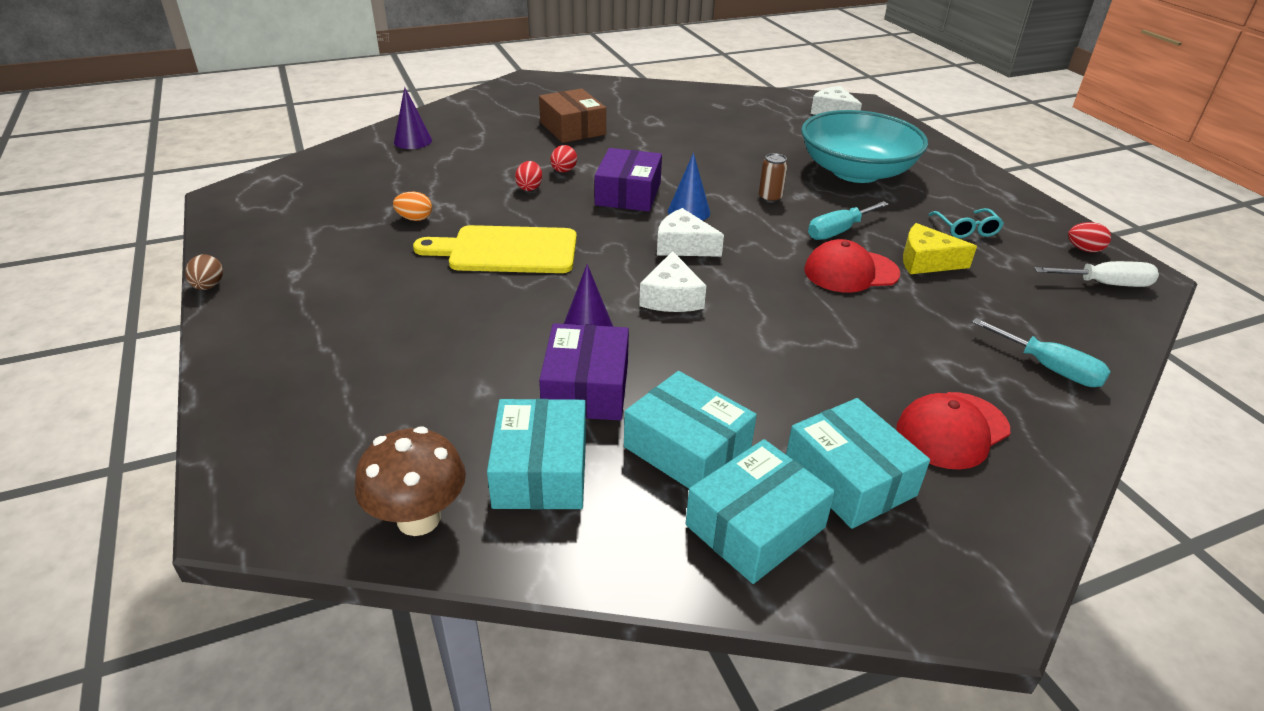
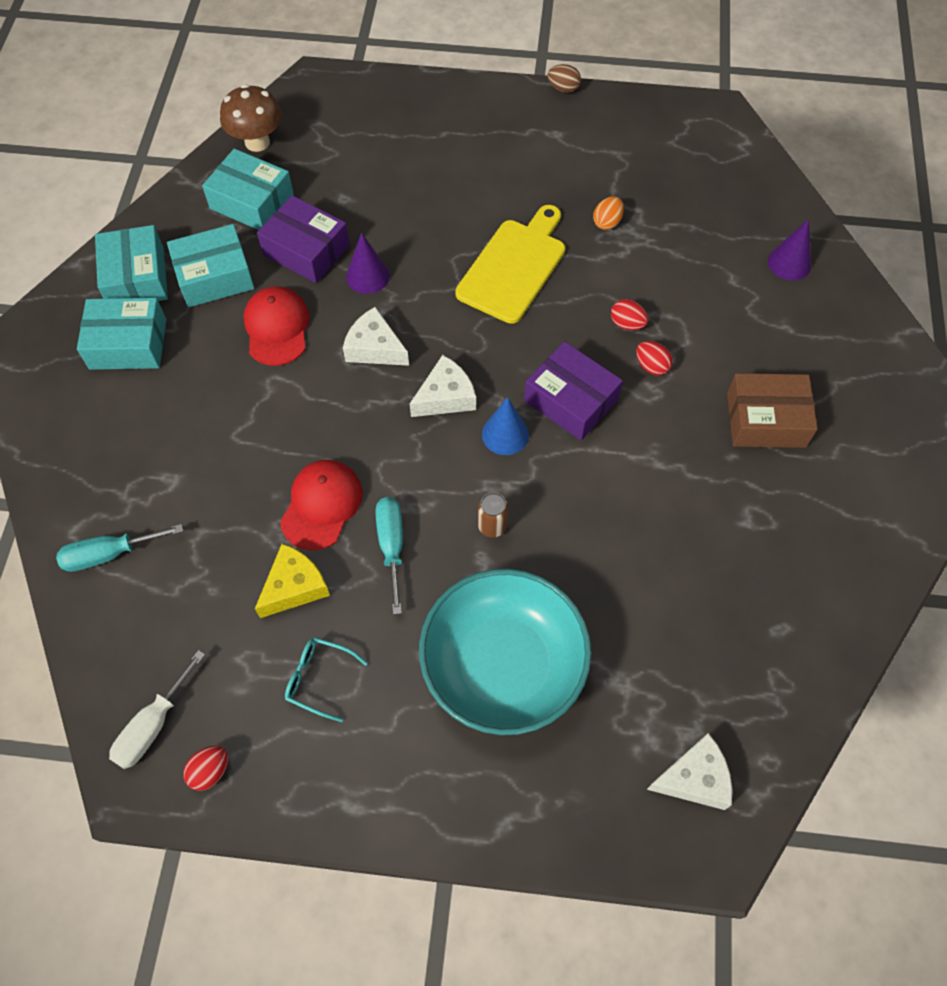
camera: 120 degrees right, 25 degrees up
red cap [896,392,1010,470] -> red cap moved to [244,286,310,366]

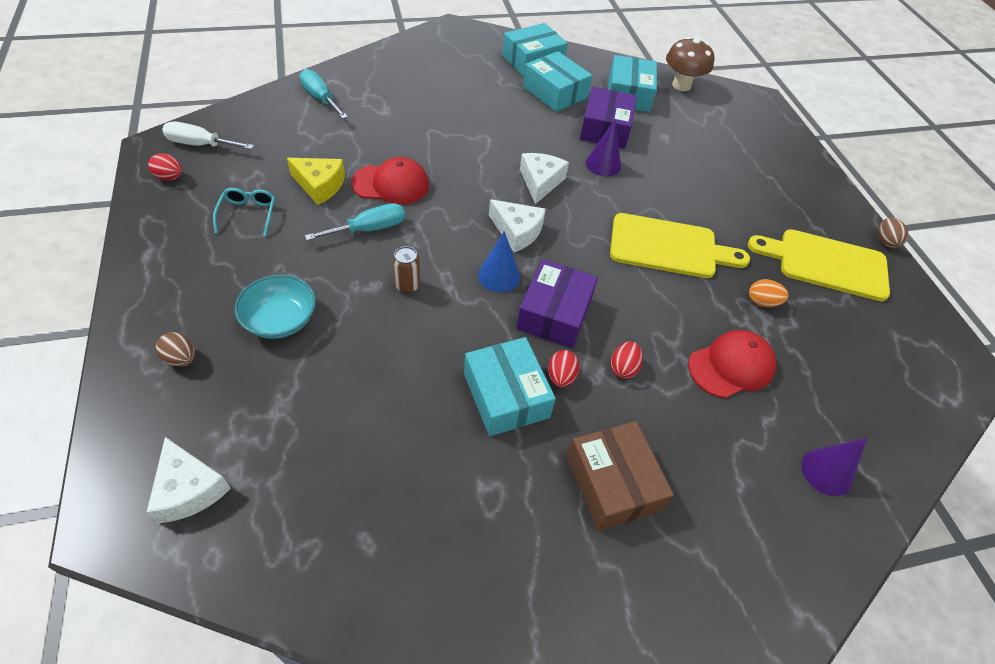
camera: 65 degrees right, 10 degrees down
turquoise box [77,298,166,370] -> turquoise box moved to [464,337,556,436]
red cap [244,286,310,366] -> red cap moved to [688,330,776,398]
turquoise bowl [419,569,592,735] -> turquoise bowl [234,275,316,339], size x0.53
red egg [611,299,648,330] -> red egg moved to [548,350,580,387]
none -> brown egg [155,332,195,367]
none -> yellow cutting board [748,229,890,301]

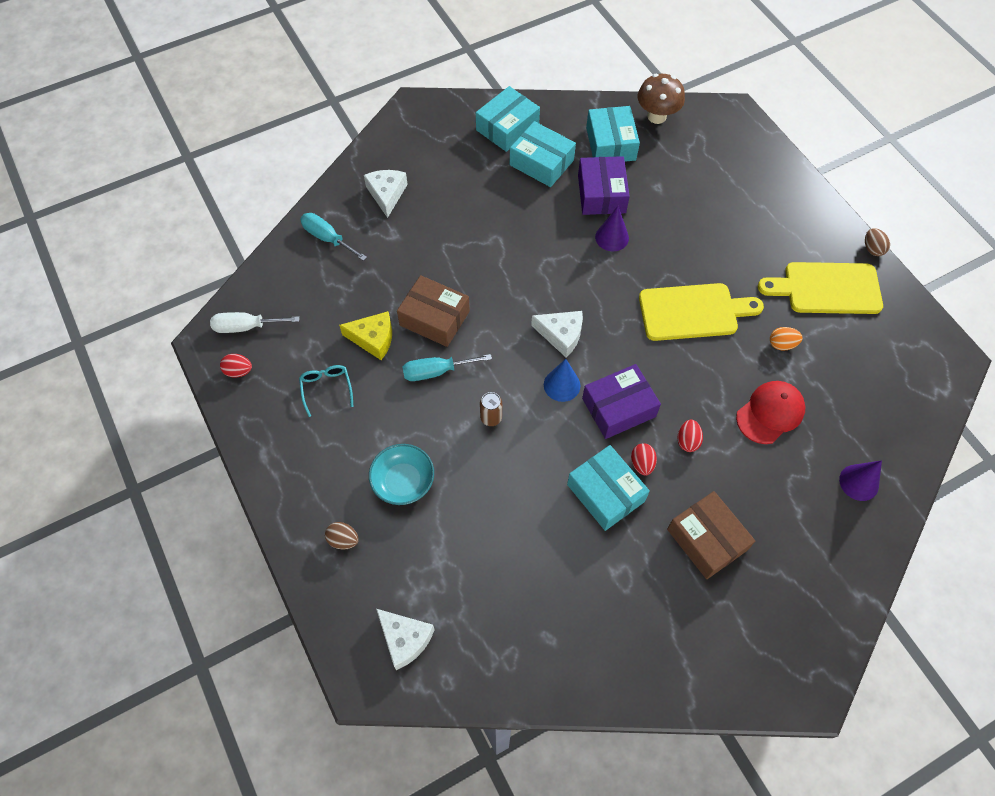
camera: 10 degrees left, 10 degrees up
turquoise screwdriver [305,203,405,241] -> turquoise screwdriver turned 150 degrees counterclockwise [402,354,492,381]
red cap [351,157,429,204] -> brown box [397,275,470,347]
purple box [516,259,598,348] -> purple box turned 60 degrees clockwise [582,364,661,439]
white cheese [520,153,569,204] -> white cheese moved to [364,170,408,218]

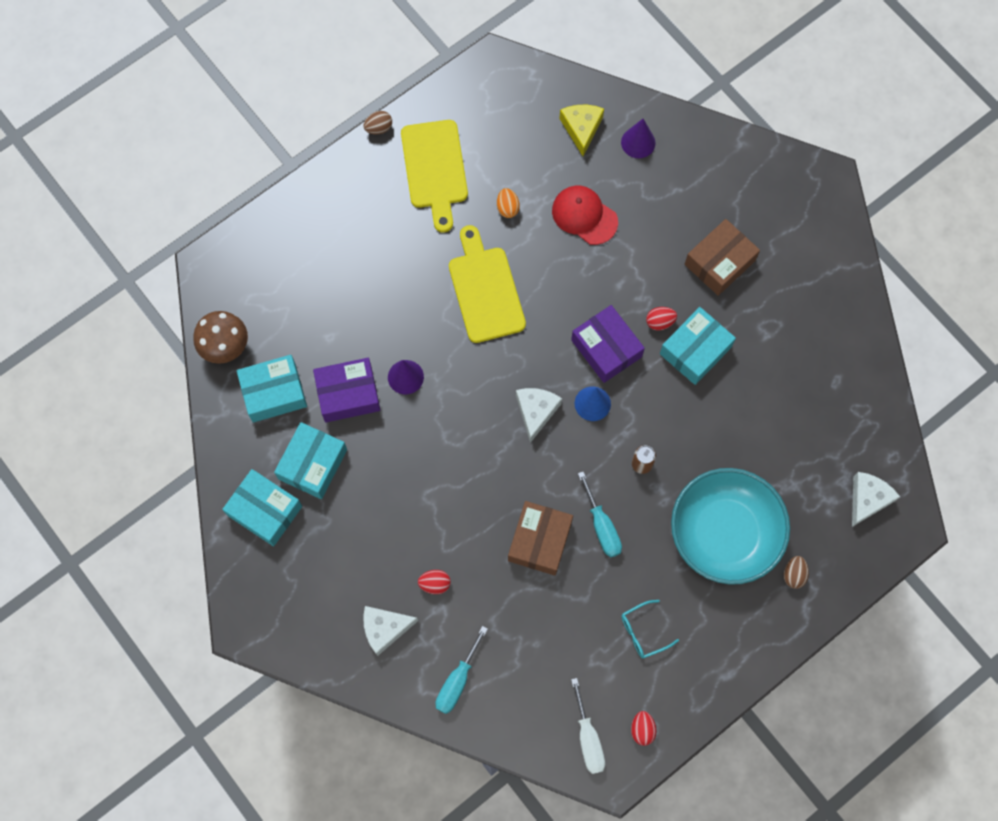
camera: 100 degrees left, 10 degrees up
yellow cheese [339,311,392,360] -> yellow cheese moved to [559,105,604,156]
turquoise bowl [369,444,434,505] -> turquoise bowl [671,468,790,585], size x1.88
red egg [677,420,703,452] -> red egg moved to [418,570,451,594]

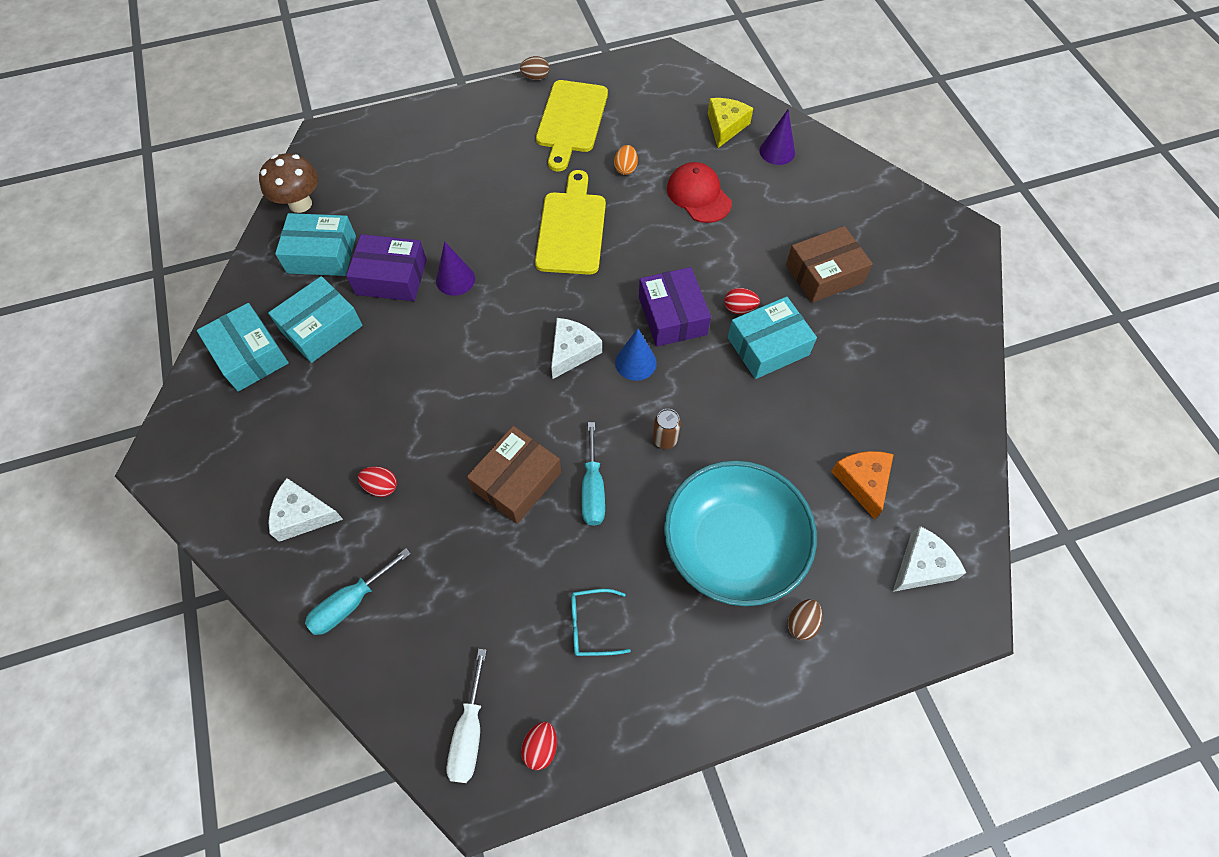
camera: 20 degrees right, 10 degrees down
none -> orange cheese [831,451,894,519]

